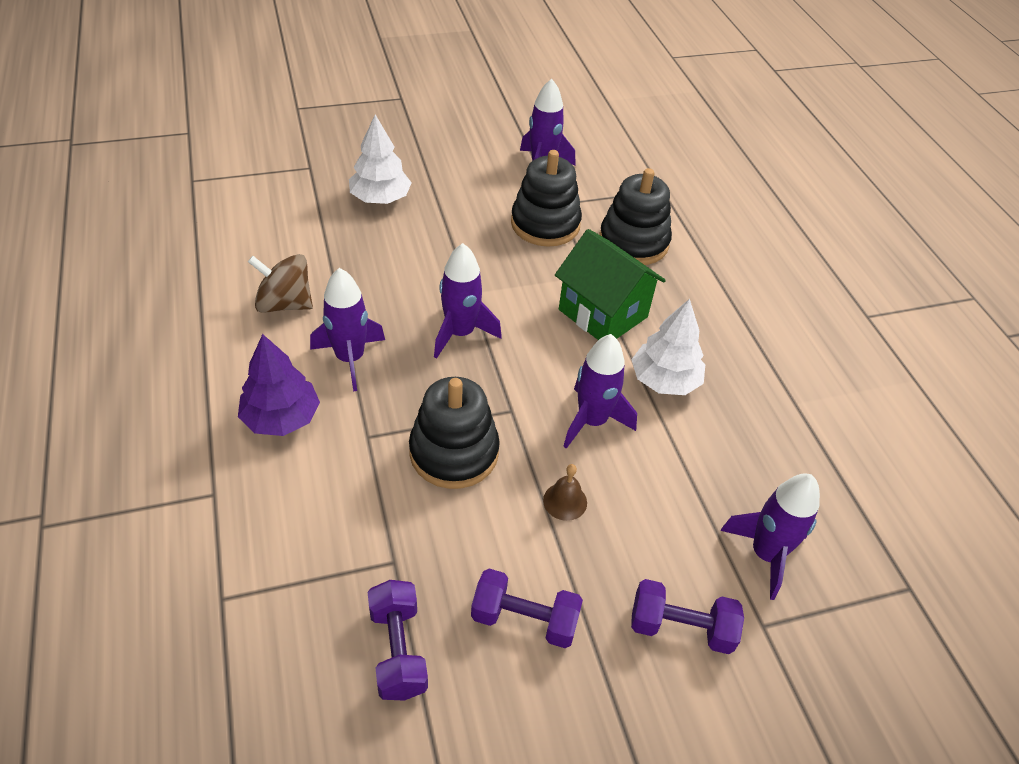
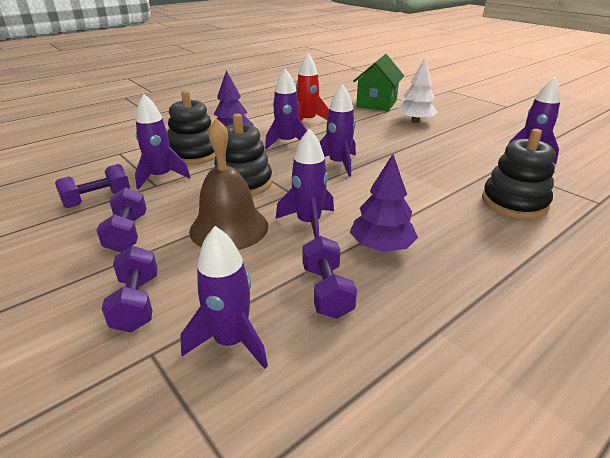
camera: 70 degrees right, 15 degrees down
brown spinning top [248,254,313,313] -> red rocket [296,54,329,122]
black stacking toy [511,150,582,247] -> black stacking toy moved to [167,90,216,165]
brown bell [543,464,587,521] -> brown bell [189,118,268,250], size x2.39
green house [555,229,666,340] -> green house moved to [353,54,404,111]
white tree [631,299,705,395] -> purple tree [350,154,418,252]
none -> purple rocket [135,94,191,190]
none -> purple dumbbell [302,236,357,319]

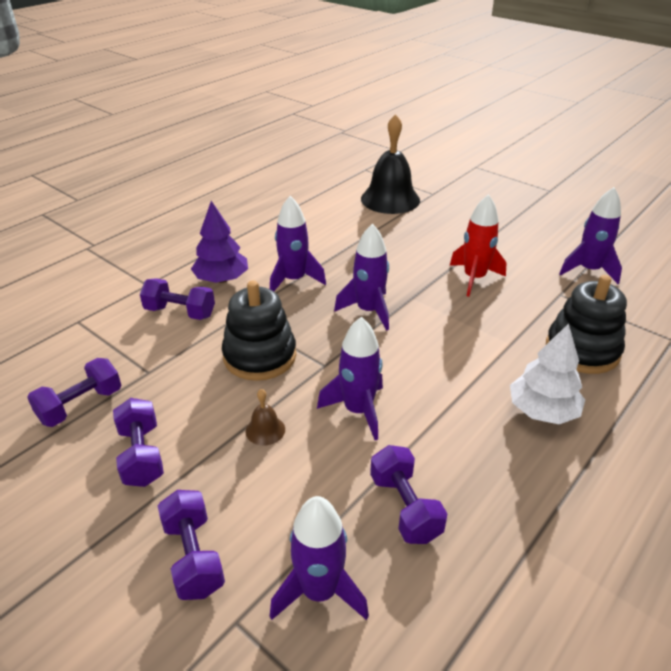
camera: 10 degrees left, 5 degrees up
purple rocket [135,94,191,190] -> none
black stacking toy [167,90,216,165] -> purple dumbbell [140,278,215,320]
brown bell [189,118,268,250] -> brown bell [245,389,285,446], size x0.42
red rocket [296,54,329,122] -> red rocket moved to [450,194,507,297]
purple tree [350,154,418,252] -> none
green house [353,54,404,111] -> black bell [361,114,420,214]
white tree [397,58,438,123] -> white tree moved to [510,323,585,425]

